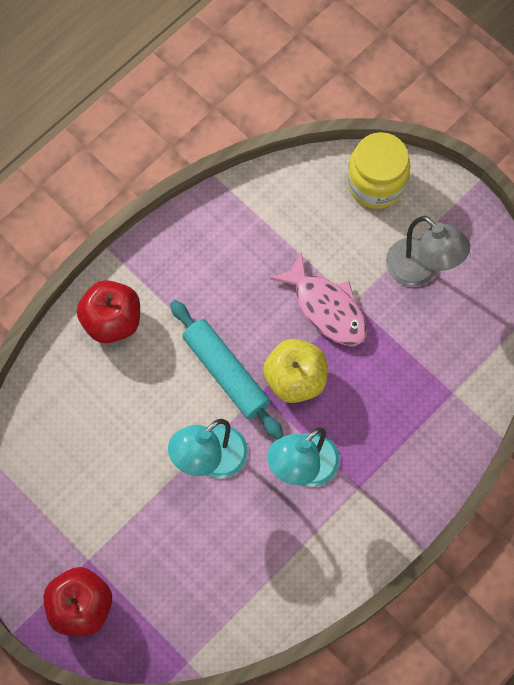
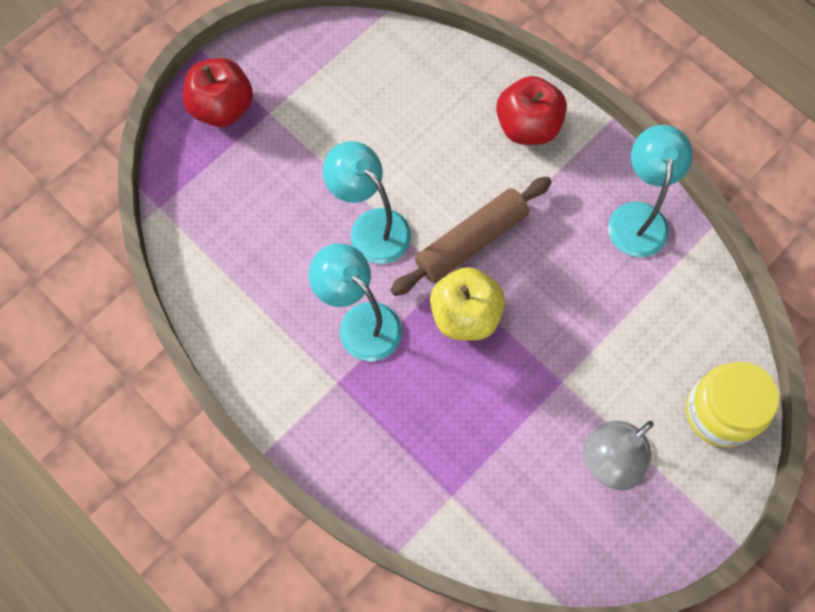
camera: 90 degrees right, 0 degrees up
turquoise rolling pin [170,300,283,439] -> brown rolling pin [390,176,552,296]
pink fish [270,252,367,346] -> none
none -> turquoise lamp [608,125,693,257]

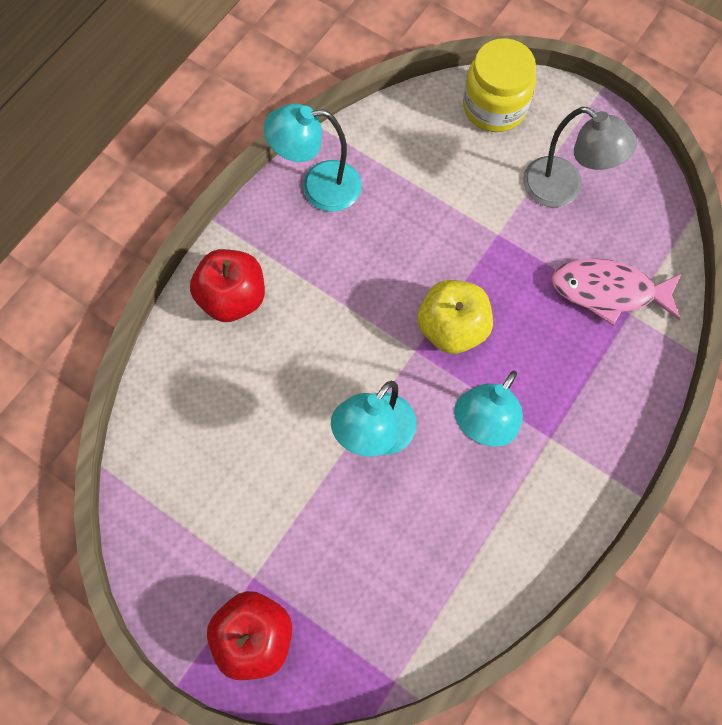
camera: 100 degrees left, 0 degrees up
brown rolling pin [390,176,552,296] -> none
none -> pink fish [552,258,682,325]

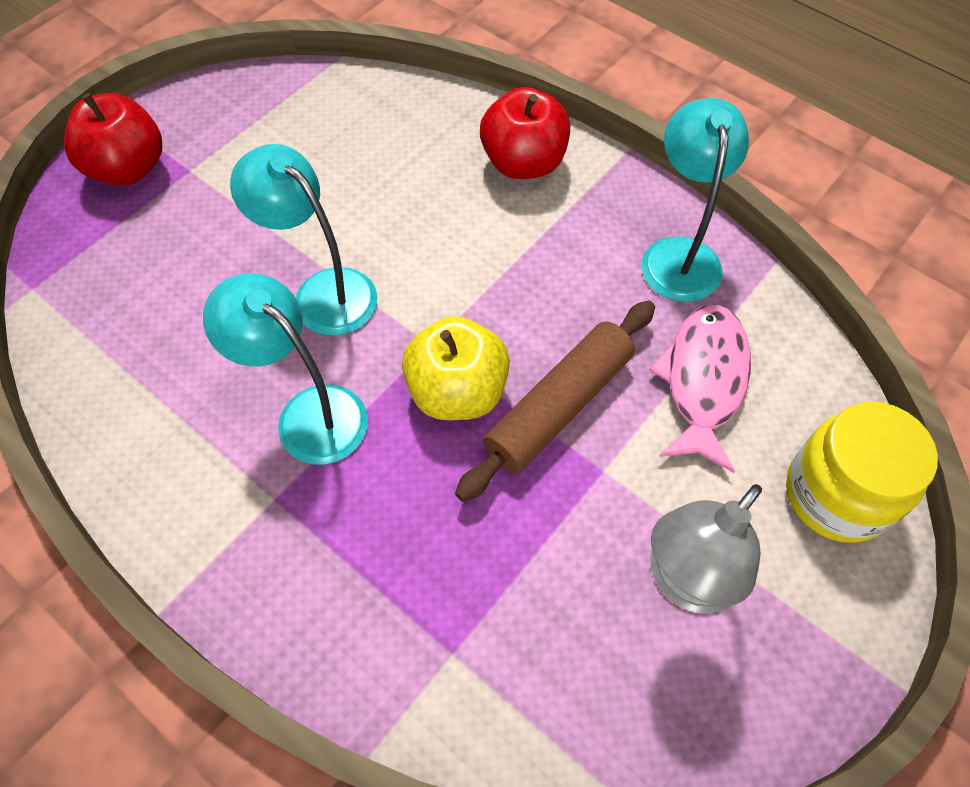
camera: 95 degrees right, 10 degrees down
pink fish [552,258,682,325] -> pink fish moved to [649,305,751,473]
none -> brown rolling pin [455,301,655,502]

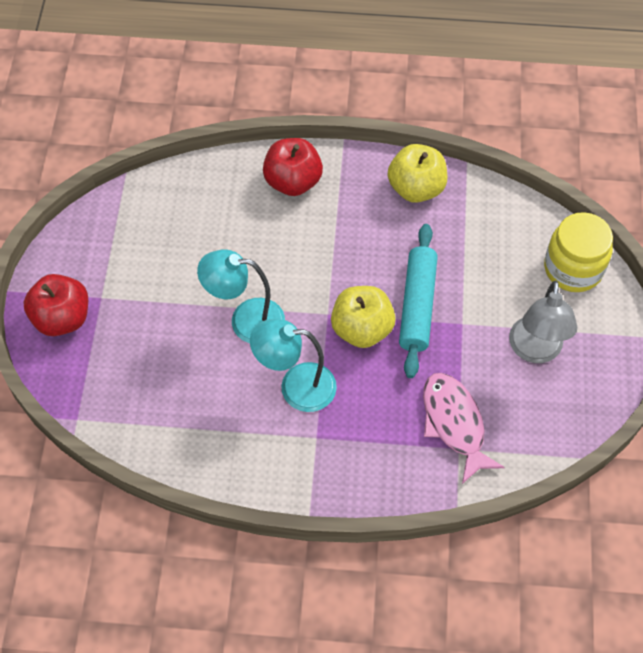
camera: 35 degrees left, 0 degrees up
brown rolling pin [455,301,655,502] -> turquoise rolling pin [399,224,438,378]
turquoise lamp [642,98,749,302] -> yellow apple [388,144,448,203]
pink fish [649,305,751,473] -> pink fish moved to [423,373,505,484]

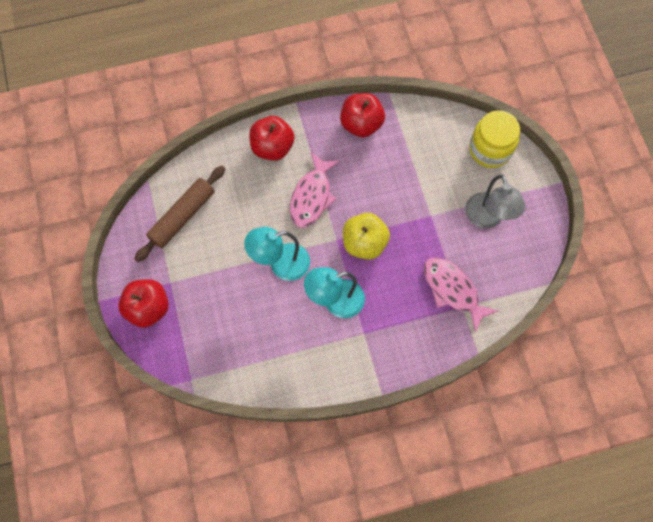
camera: 20 degrees left, 10 degrees up
yellow apple [388,144,448,203] -> red apple [340,93,385,137]
turquoise rolling pin [399,224,438,378] -> none
none -> brown rolling pin [134,166,225,262]
none -> pink fish [290,153,340,228]

